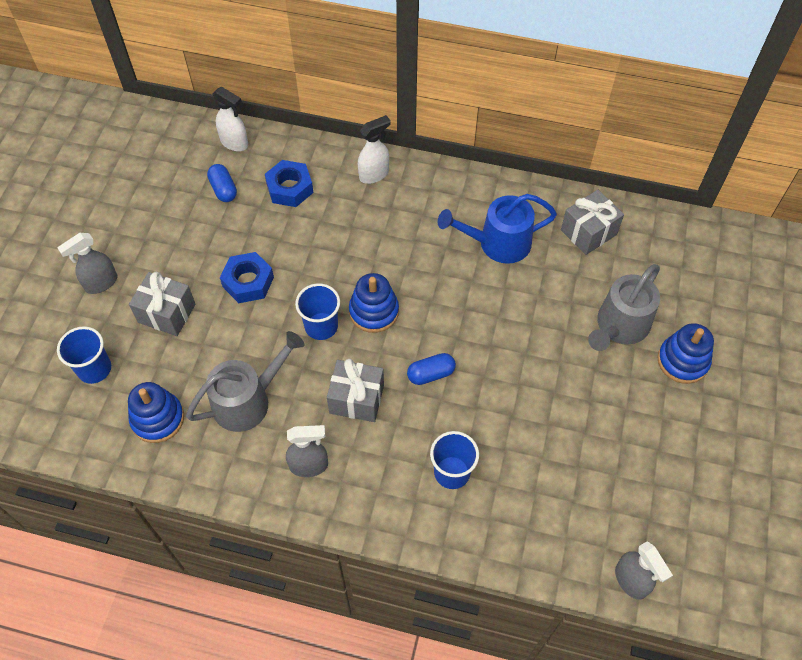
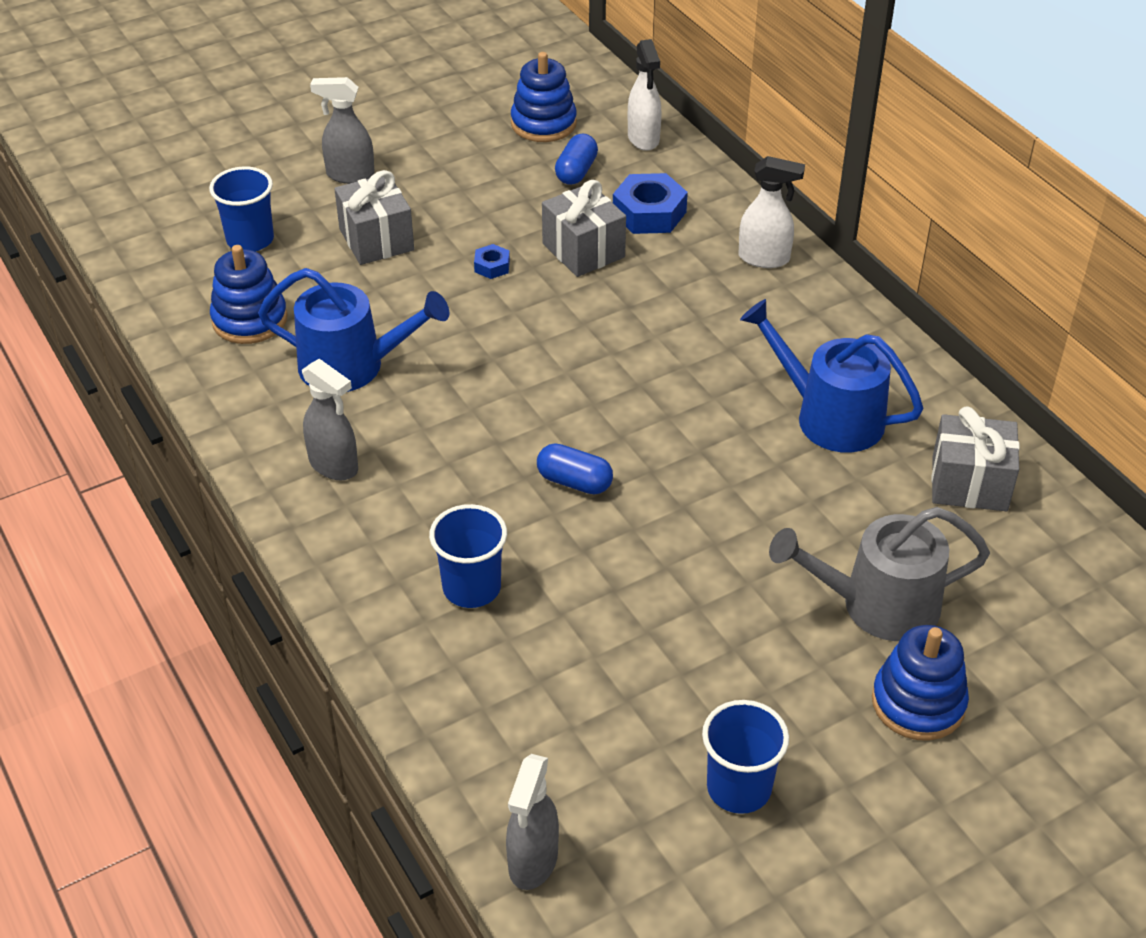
camera: 45 degrees right, 15 degrees down
grey watering can [186,331,304,432] -> blue watering can [258,268,449,392]
blue nut [220,252,274,303] -> blue nut [474,244,510,279], size x0.51
blue cup [295,283,340,340] -> blue cup moved to [702,700,789,814]
grey gift [327,359,384,422] -> grey gift moved to [542,180,626,277]
blue stacking toy [349,273,399,333] -> blue stacking toy moved to [511,52,577,142]

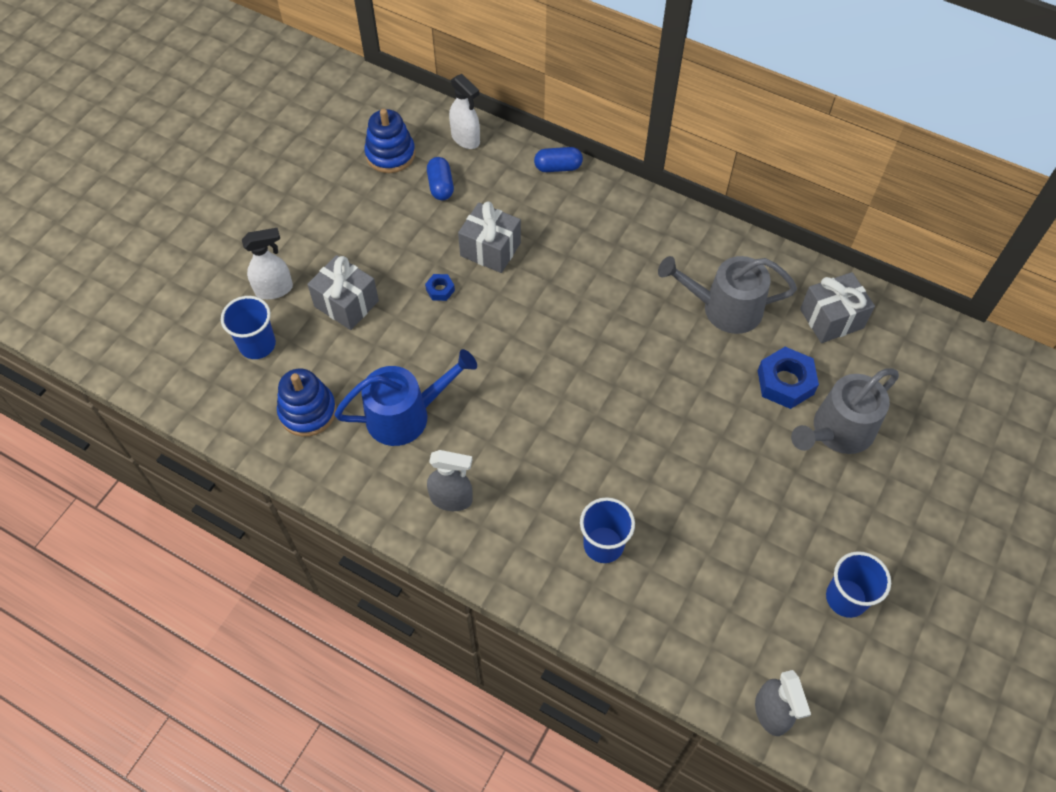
camera: 30 degrees left, 15 degrees up
grey spray bottle [310,77,375,184] -> none
blue capsule [537,443,613,494] -> blue capsule moved to [534,147,583,172]
blue nut [613,173,688,234] -> blue nut moved to [758,347,819,409]
white spray bottle [738,156,805,268] -> white spray bottle moved to [242,228,293,299]
blue watering can [740,299,924,453] -> grey watering can [658,256,797,334]
blue stacking toy [872,625,969,741] -> none

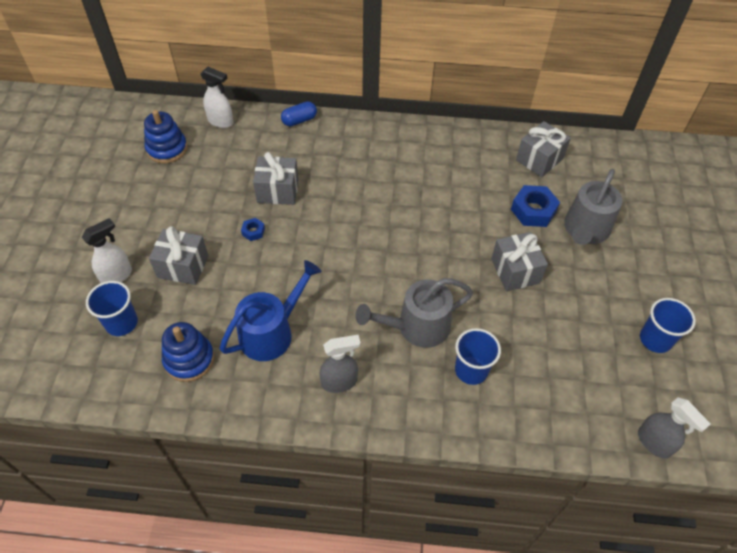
camera: 25 degrees left, 5 degrees down
blue capsule [427,157,454,200] -> none
grey watering can [658,256,797,334] -> grey watering can moved to [355,278,473,348]
none -> grey gift [491,232,548,291]

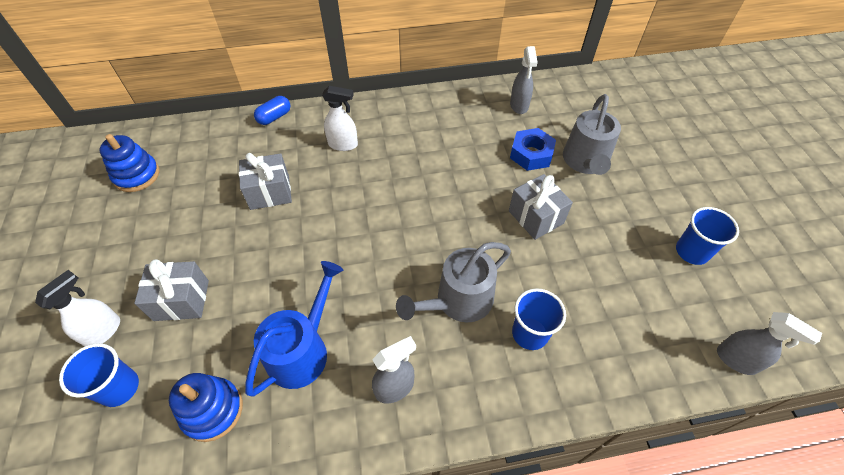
camera: 15 degrees left, 0 degrees up
white spray bottle [200,67,234,128] -> white spray bottle moved to [322,86,358,151]
blue nut [241,218,265,241] -> none
grey gift [516,121,571,177] -> grey spray bottle [510,46,538,114]

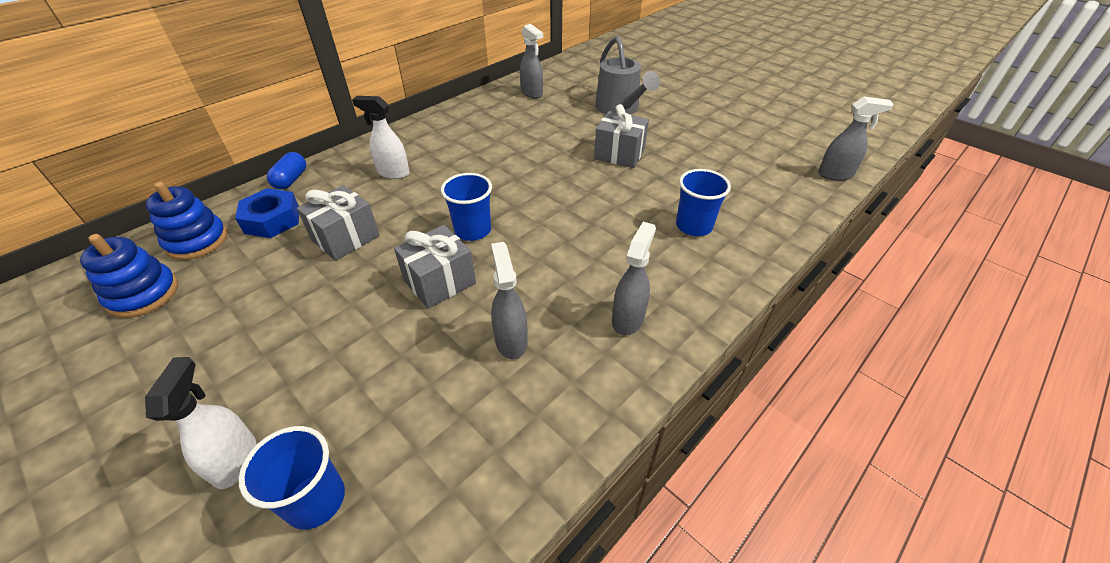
camera: 35 degrees left, 10 degrees down
grey gift [134,259,209,321] -> grey gift moved to [394,225,476,309]
blue stacking toy [169,373,243,442] -> blue stacking toy moved to [146,182,228,260]
blue watering can [245,261,343,397] -> grey spray bottle [491,242,528,359]
white spray bottle [322,86,358,151] -> white spray bottle turned 135 degrees counterclockwise [352,96,410,179]
grey watering can [396,242,511,322] -> none
blue nut [510,128,556,171] -> blue nut moved to [235,188,299,238]
blue cup [676,207,739,265] -> blue cup moved to [441,173,492,241]

